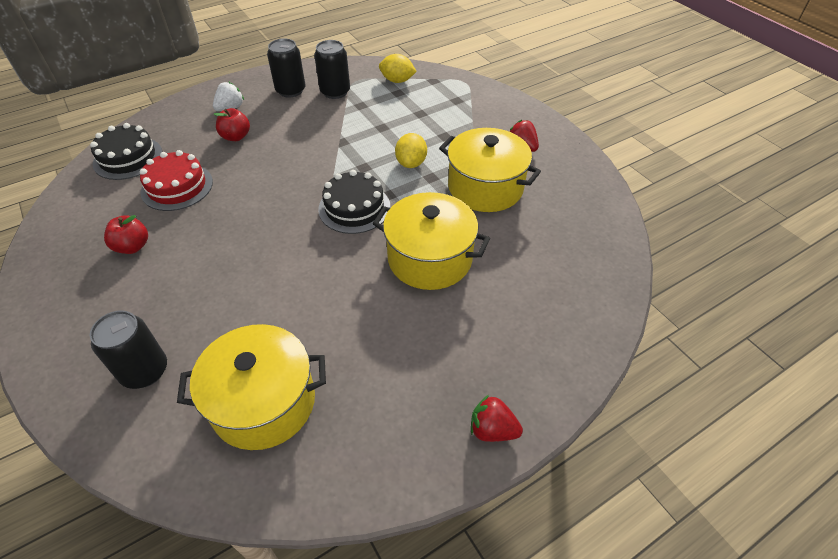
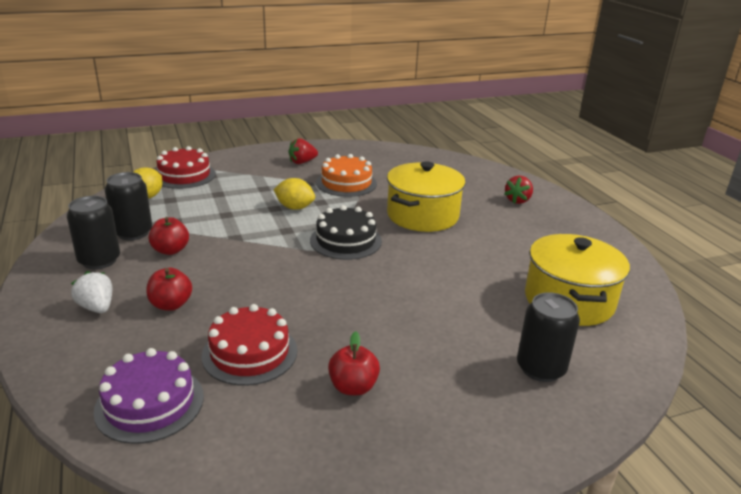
camera: 80 degrees left, 20 degrees down
black cake [90,123,162,180] -> purple cake [93,348,204,444]
yellow pot [439,128,541,212] -> orange cake [316,154,377,197]
red strawberry [471,395,523,442] -> red strawberry moved to [504,175,533,204]
none -> red apple [149,217,189,255]
none -> red cake [157,146,216,189]

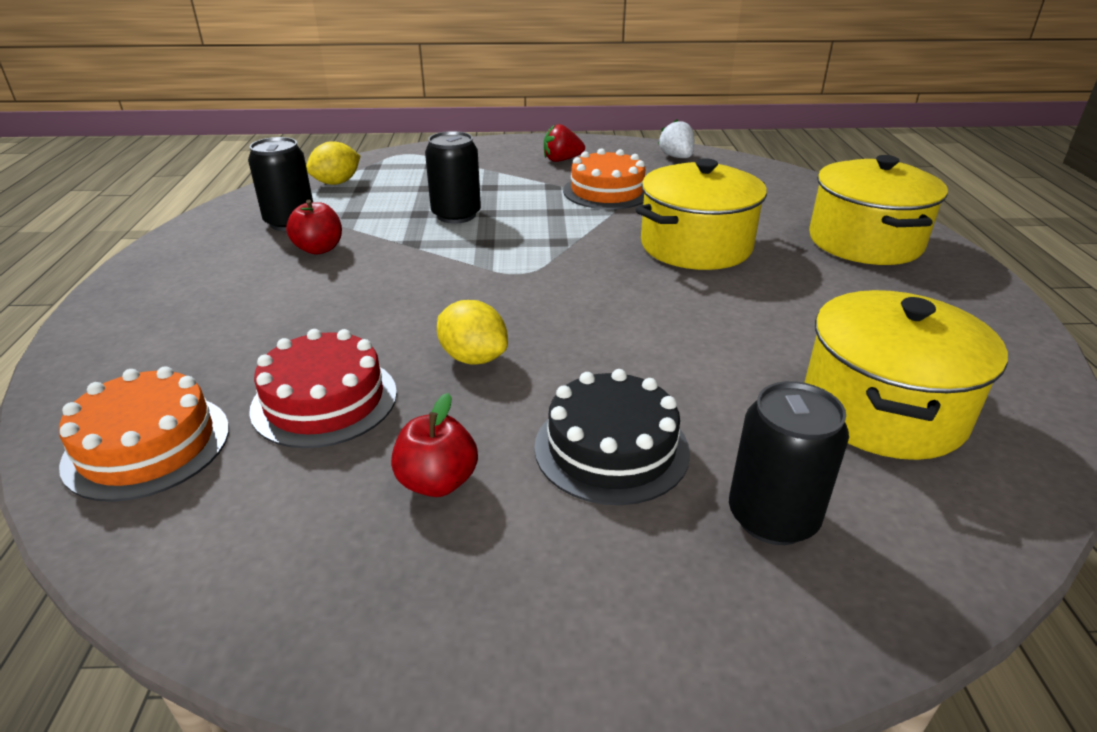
camera: 20 degrees right, 5 degrees up
black can [67,196,120,269] -> black can moved to [425,131,481,224]
white strawberry [71,271,112,313] -> white strawberry moved to [658,120,694,158]
purple cake [93,348,204,444] -> orange cake [59,366,229,502]
red apple [147,268,192,311] -> none
red cake [157,146,216,189] -> none
yellow lemon [273,178,315,210] -> yellow lemon moved to [437,300,508,365]
black cake [310,205,382,260] -> black cake moved to [534,369,690,505]
red strawberry [504,175,533,204] -> yellow pot [809,155,948,265]

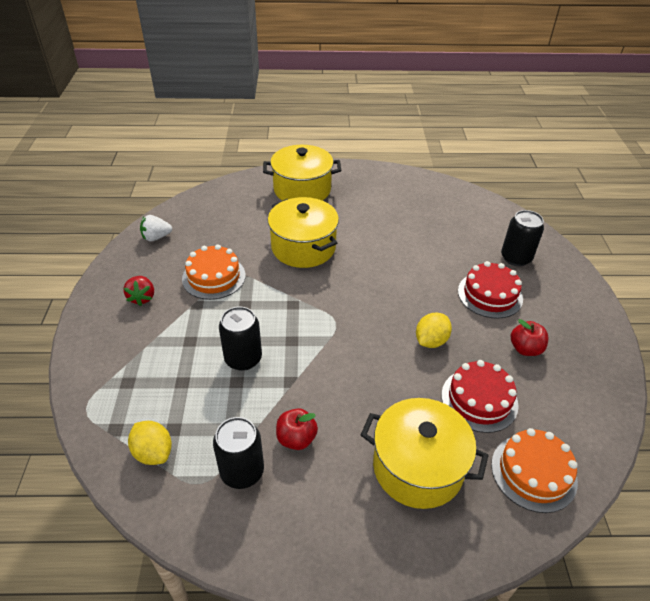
camera: 90 degrees left, 10 degrees up
black cake [534,369,690,505] -> red cake [458,261,523,319]
yellow pot [804,290,1008,460] -> yellow pot moved to [361,398,489,509]

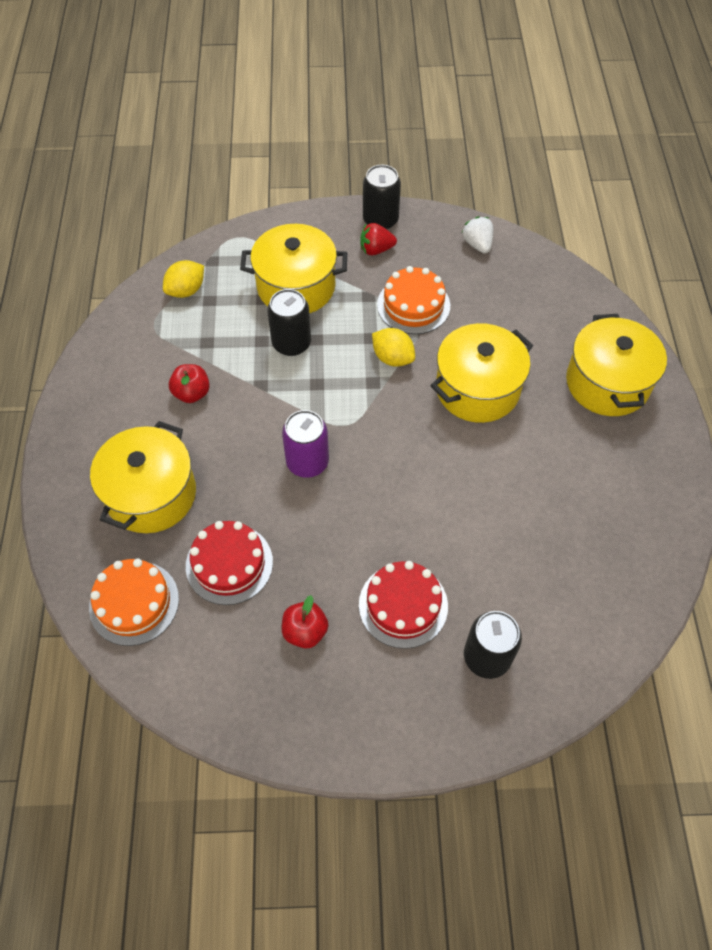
camera: 90 degrees right, 15 degrees up
black can [213,417,264,489] -> black can moved to [363,165,401,229]
yellow lemon [416,312,452,348] -> yellow lemon moved to [372,328,415,367]
none -> yellow pot [240,224,347,313]
none -> purple can [282,410,329,478]

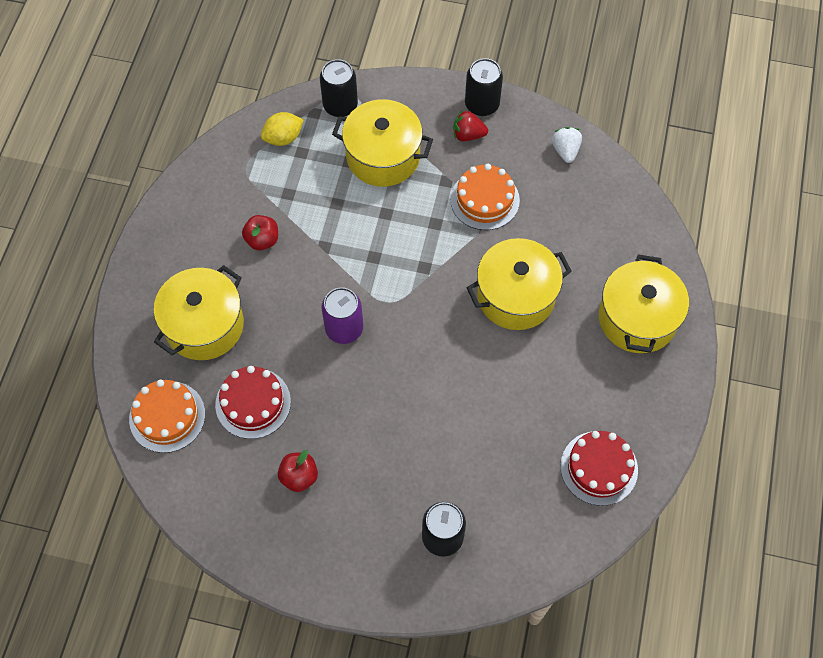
camera: 15 degrees right, 5 degrees up
black can [267,289,311,356] -> black can moved to [320,59,358,117]
red cake [359,561,448,649] -> red cake moved to [560,431,638,506]
yellow lemon [372,328,415,367] -> none

